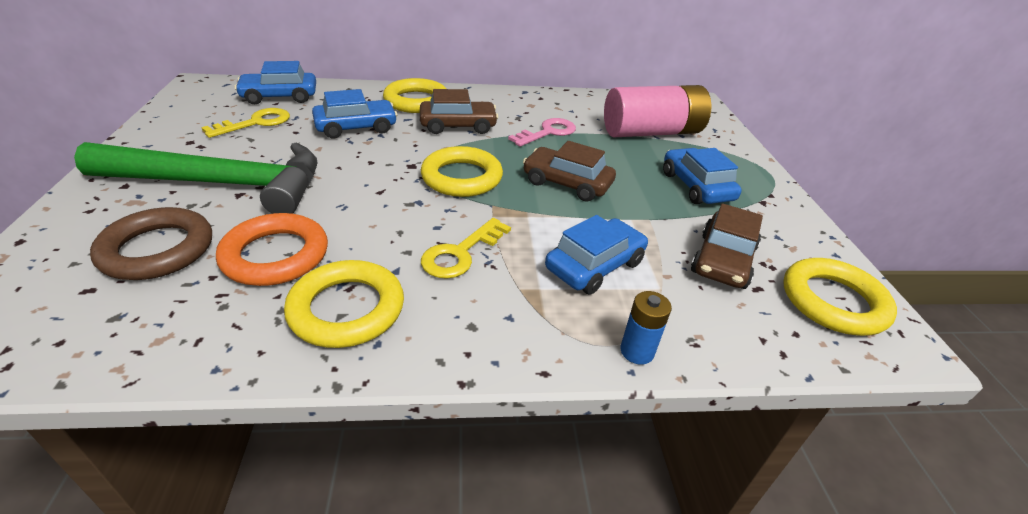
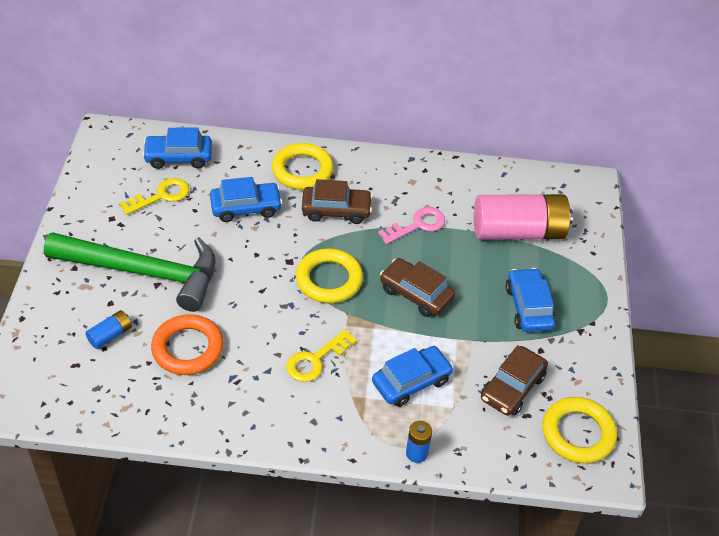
camera: 10 degrees right, 10 degrees up
brown ring [90,207,212,280] -> blue battery [85,310,132,349]
yellow ring [284,260,404,348] -> none

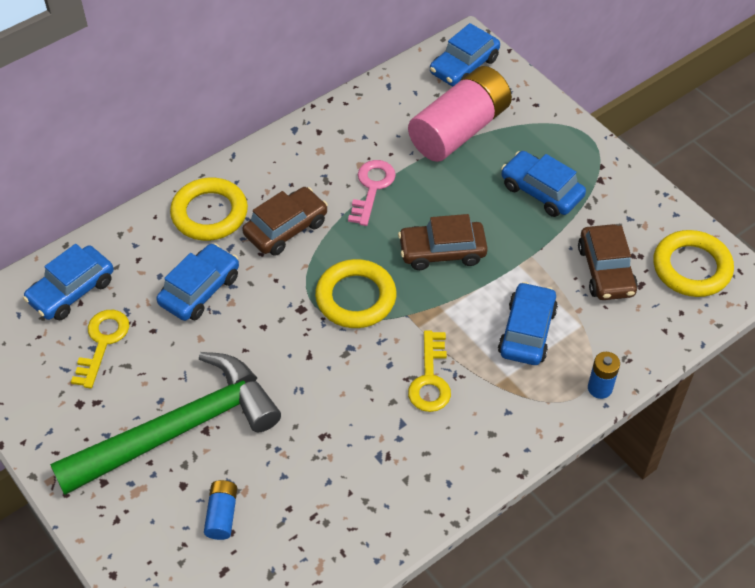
camera: 40 degrees left, 5 degrees up
orange ring [151,314,224,375] -> none
none -> blue car [430,23,500,86]

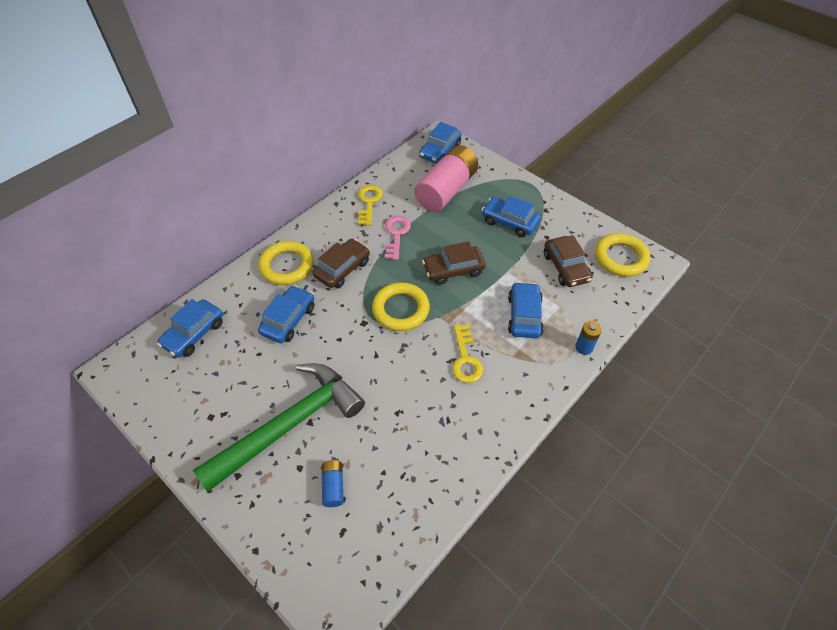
camera: 10 degrees left, 0 degrees up
yellow key [71,310,129,389] -> yellow key moved to [358,185,383,226]

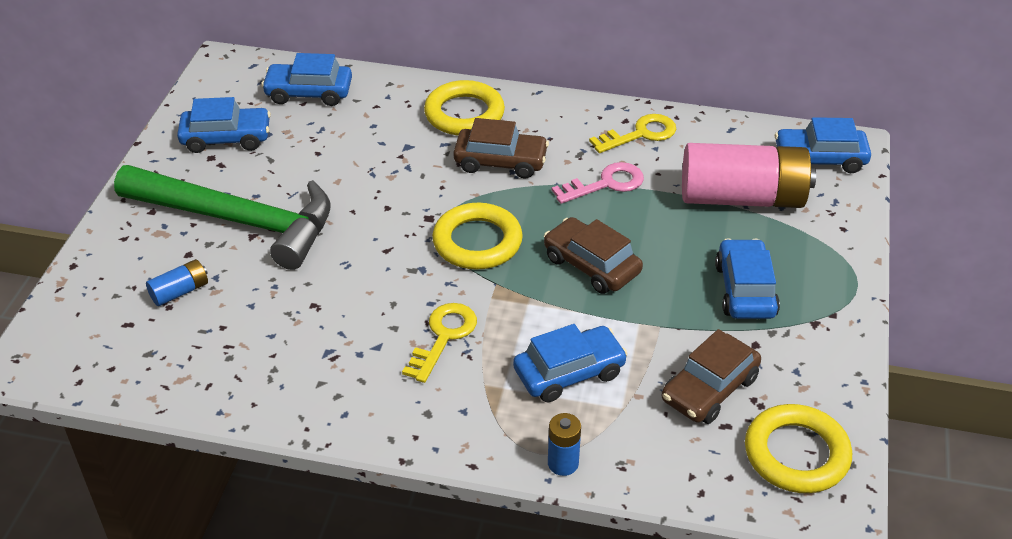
camera: 60 degrees right, 10 degrees down
blue car [258,285,314,343] -> blue car moved to [177,97,271,153]
yellow key [452,325,483,383] -> yellow key turned 150 degrees clockwise [402,303,477,383]

